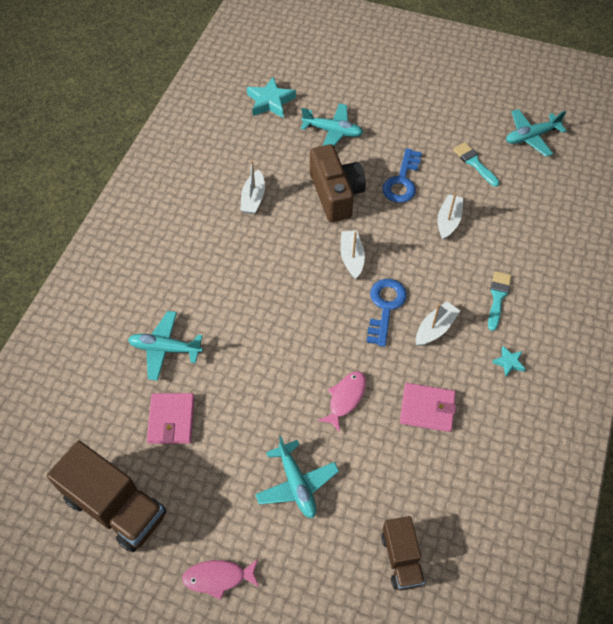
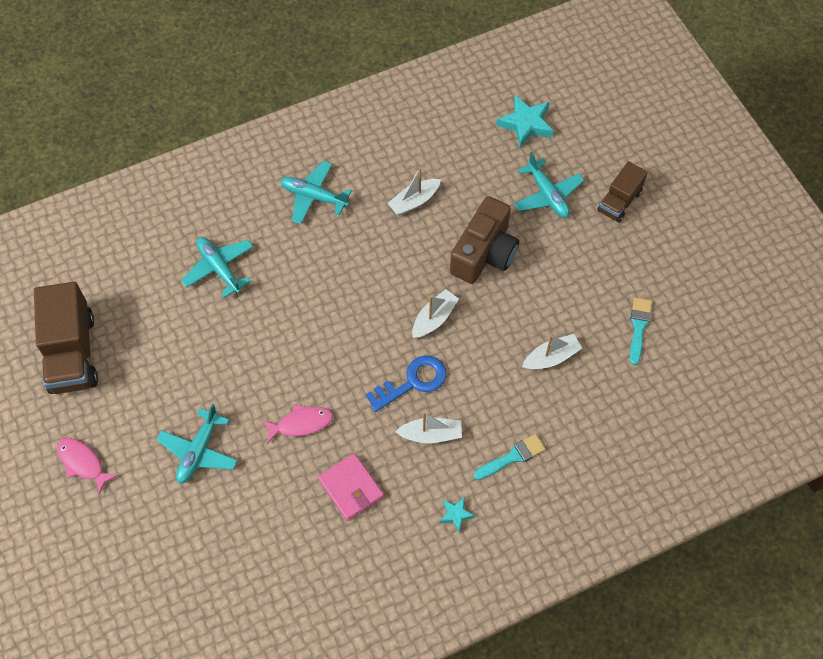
camera: 45 degrees right, 5 degrees up
pink wallet [147,393,195,444] -> none
brown truck [381,516,425,591] -> brown truck moved to [597,161,648,223]
blue key [382,148,422,203] -> none
turquoise plane [506,109,567,157] -> turquoise plane moved to [281,161,352,224]

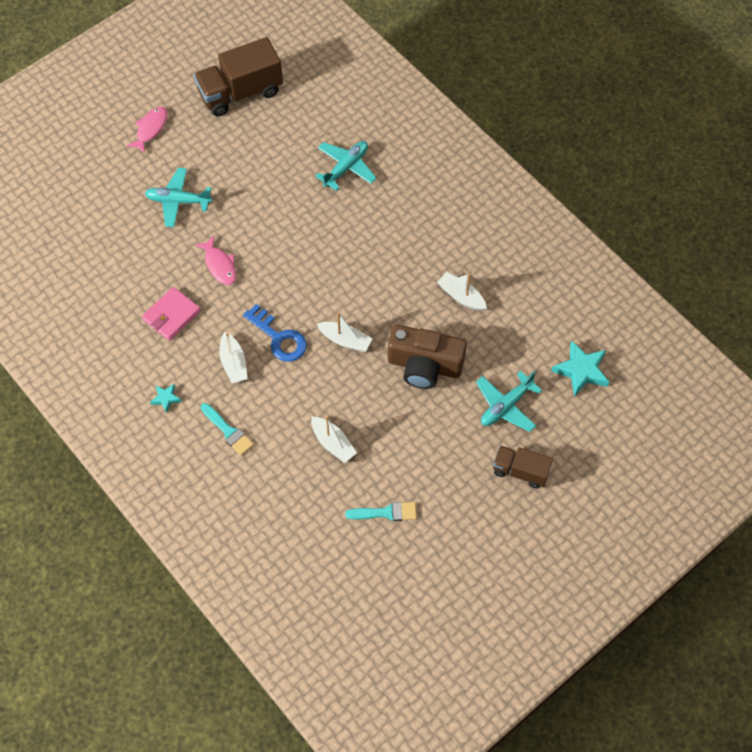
camera: 75 degrees right, 0 degrees up
turquoise plane [281,161,352,224] -> none

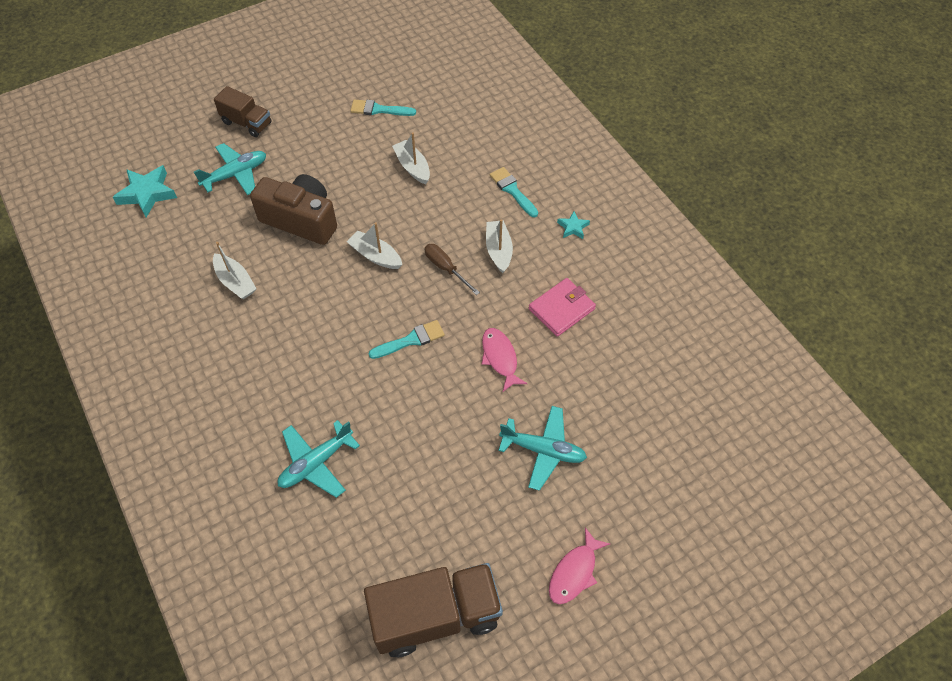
camera: 170 degrees left, 5 degrees down
blue key [243,304,307,362] -> brown screwdriver [425,244,480,295]
none -> turquoise brush [368,320,445,359]

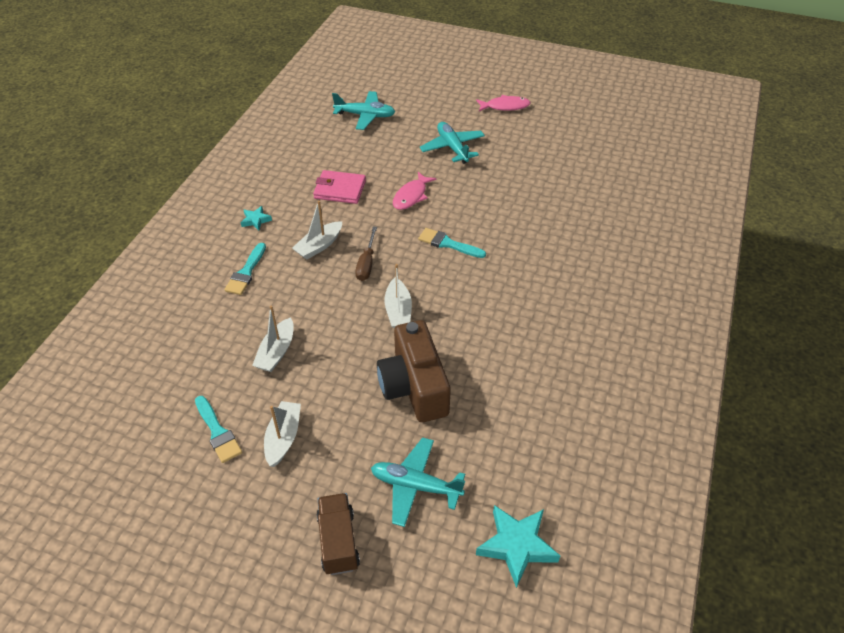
camera: 130 degrees left, 10 degrees down
white boat [213,242,257,299] -> white boat moved to [264,401,301,467]
turquoise plane [278,420,360,498] -> turquoise plane moved to [332,91,395,130]
brown truck [364,563,503,657] -> none

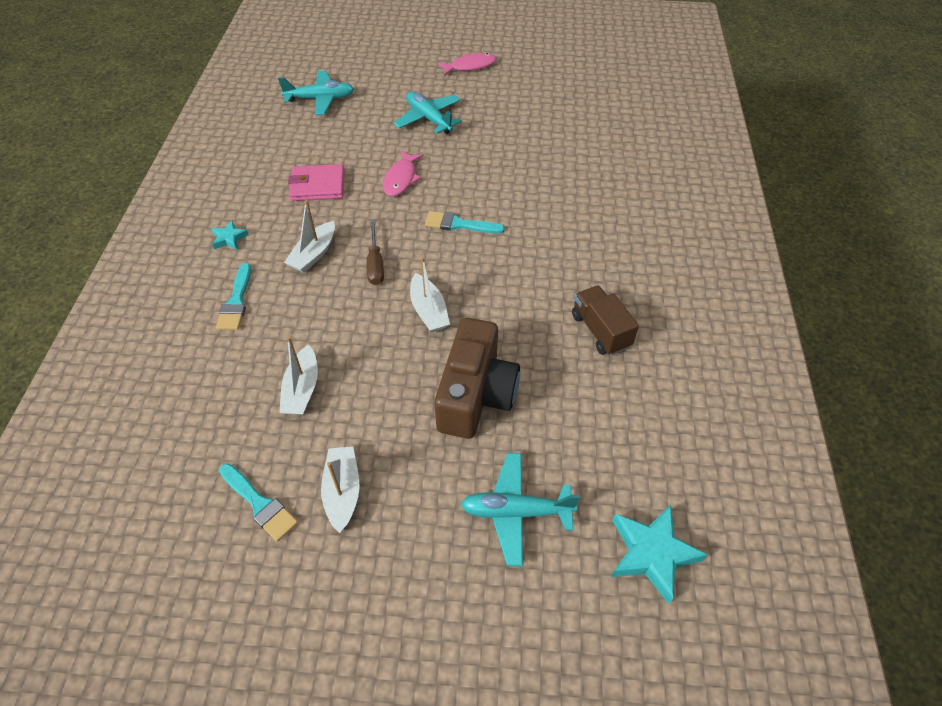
camera: 15 degrees left, 5 degrees up
brown truck [317,493,360,575] -> brown truck moved to [572,285,639,355]
brown camera [377,320,451,422] -> brown camera turned 135 degrees counterclockwise [434,317,520,439]

